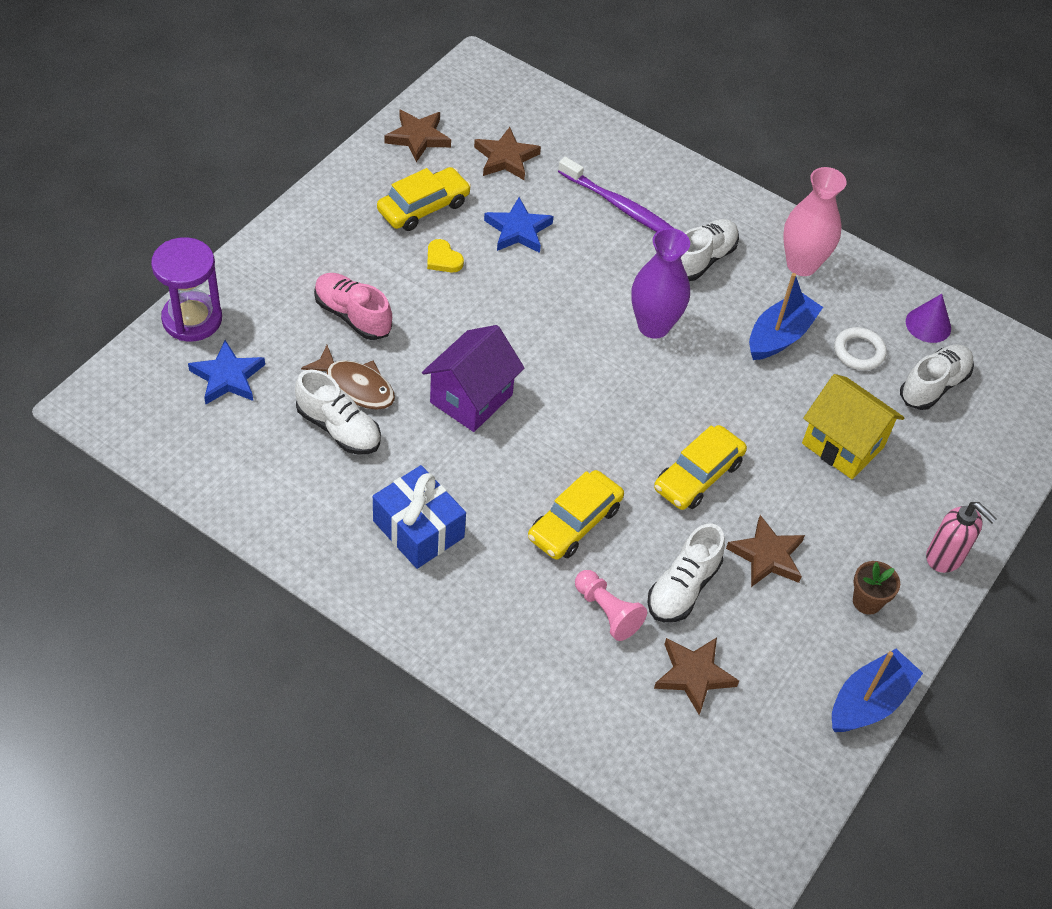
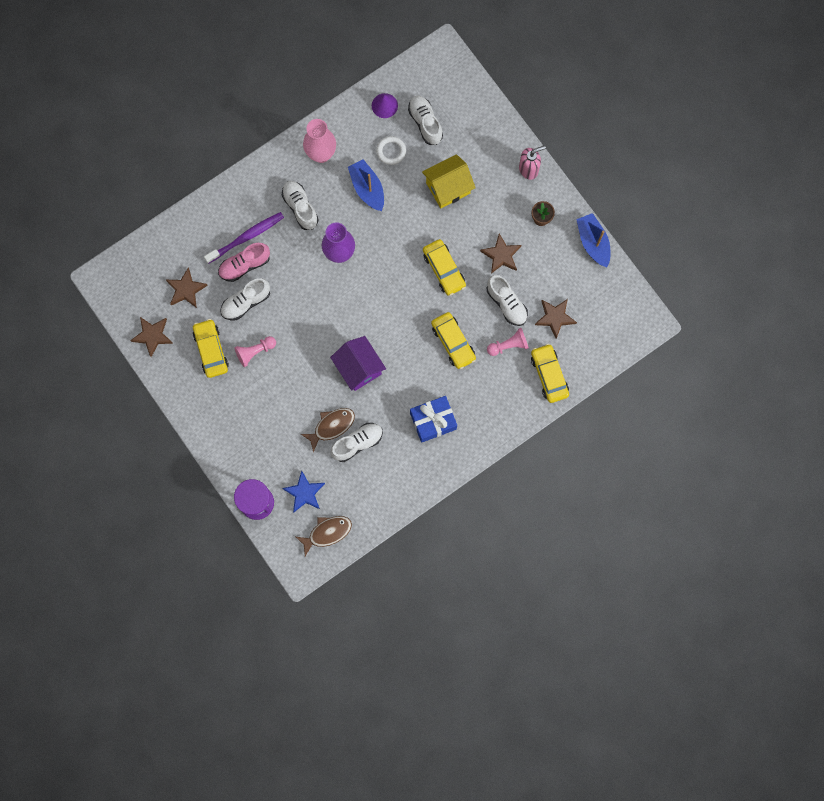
camera: 65 degrees left, 25 degrees up
pink shoe [314,273,392,340] -> pink shoe moved to [218,243,270,282]
yellow heart [427,239,464,272] -> pink pawn [234,336,276,367]
blue star [484,197,554,253] -> white shoe [220,278,270,320]
none -> brown fish [296,516,352,556]
none -> yellow car [531,344,569,403]

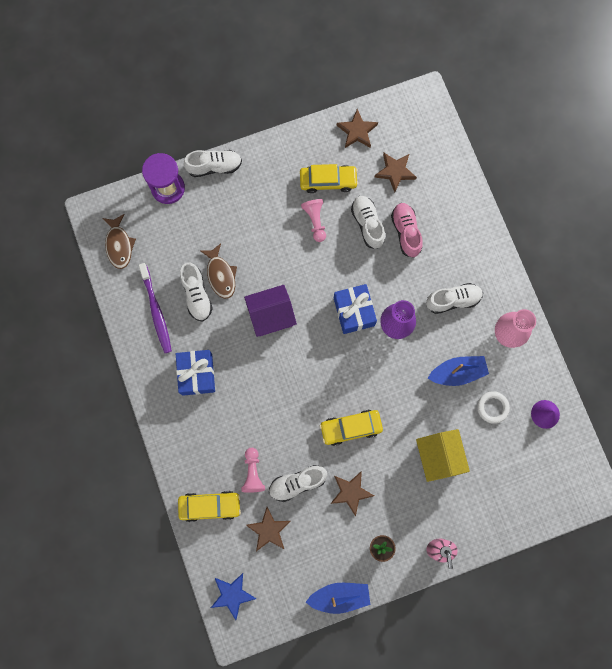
camera: 105 degrees right, 0 degrees up
purple toothbrush [204,212,284,264] -> purple toothbrush moved to [139,263,172,353]
blue star [282,471,325,513] -> blue star moved to [211,573,256,620]
white shoe [408,96,443,145] -> white shoe moved to [183,150,242,177]
yellow car [431,312,476,369] -> none
none -> blue gift [334,284,377,334]

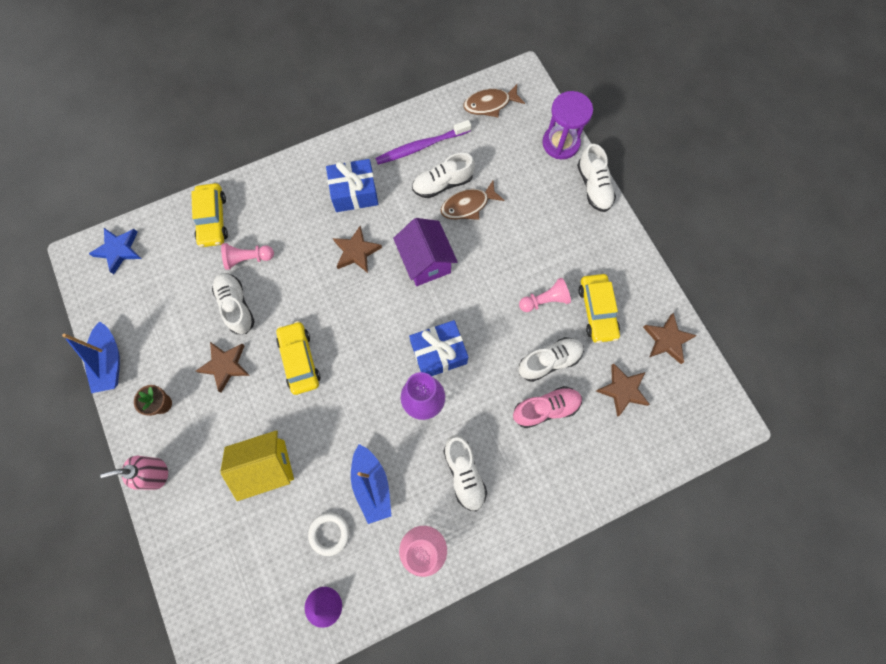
camera: 85 degrees right, 5 degrees down
brown star [246,507,290,551] -> brown star moved to [333,226,382,273]

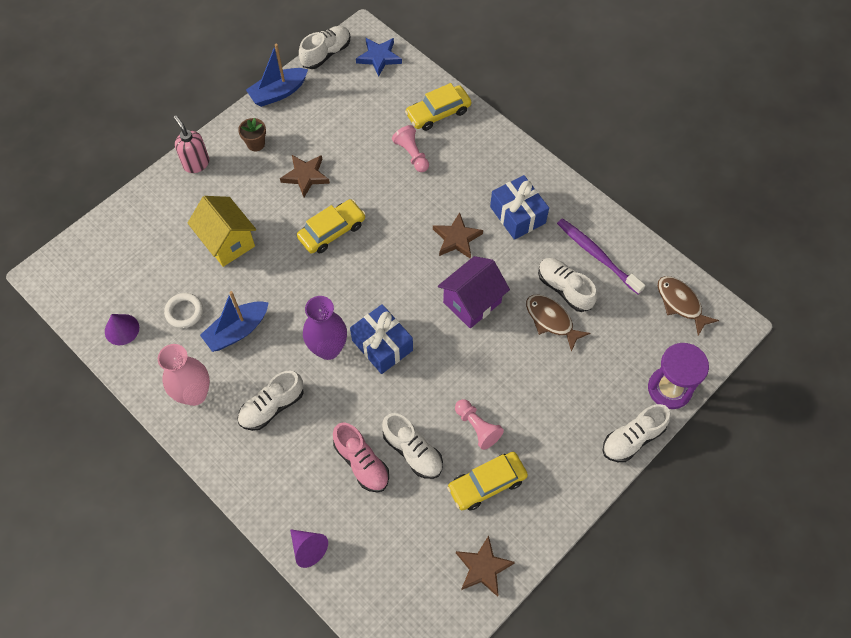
camera: 70 degrees right, 10 degrees down
white shoe [212,273,255,334] -> white shoe moved to [299,26,350,69]
brown star [596,363,650,417] -> none
none -> purple cone [290,529,328,568]

